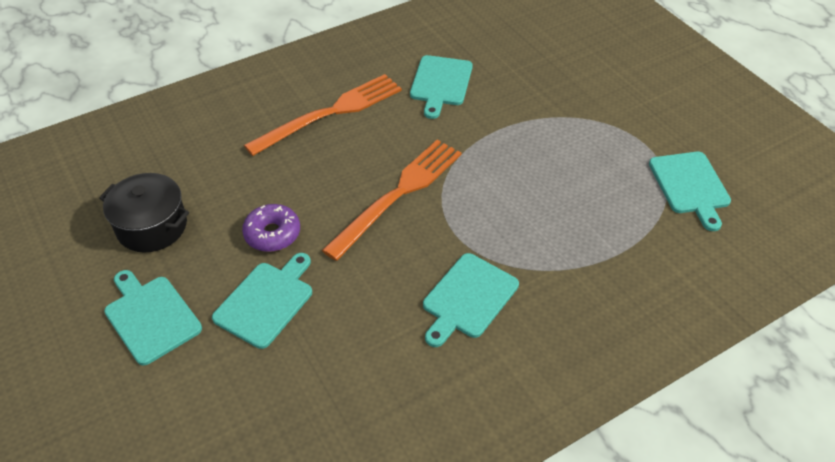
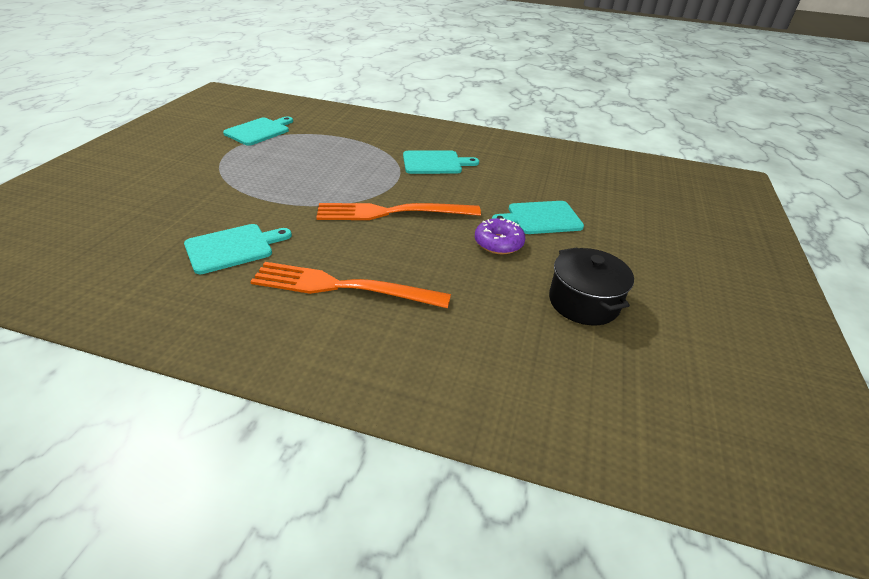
camera: 135 degrees left, 10 degrees down
turquoise cutting board [104,270,202,366] -> none

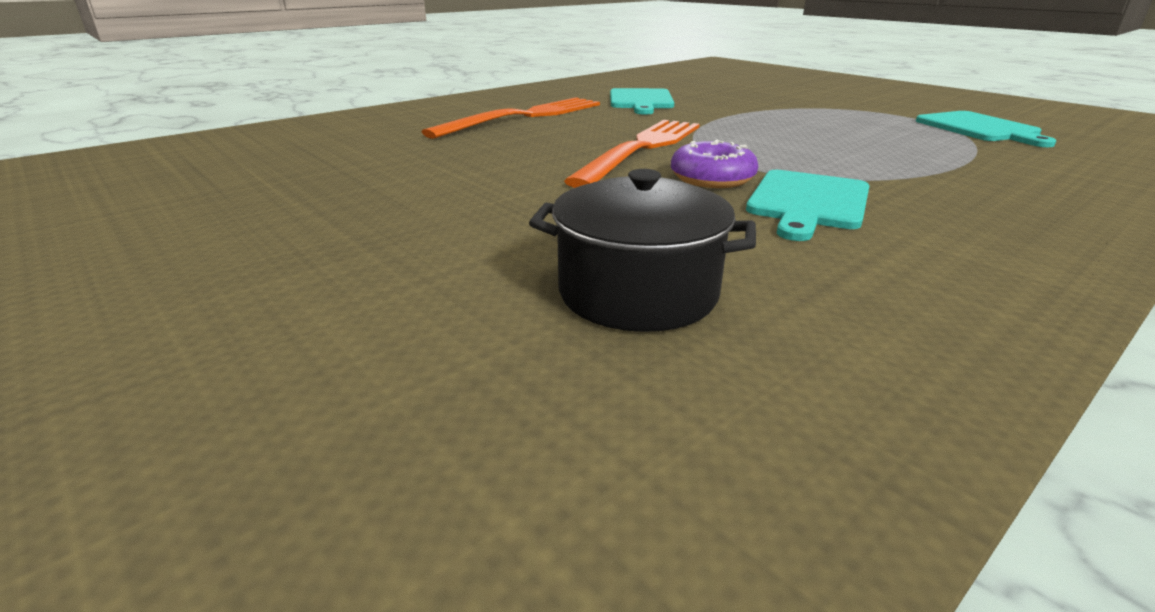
camera: 125 degrees right, 10 degrees down
purple donut [475,218,525,254] -> purple donut moved to [671,140,758,188]
turquoise cutting board [492,201,584,234] -> none
black pot [549,248,634,325] -> black pot moved to [529,169,756,332]

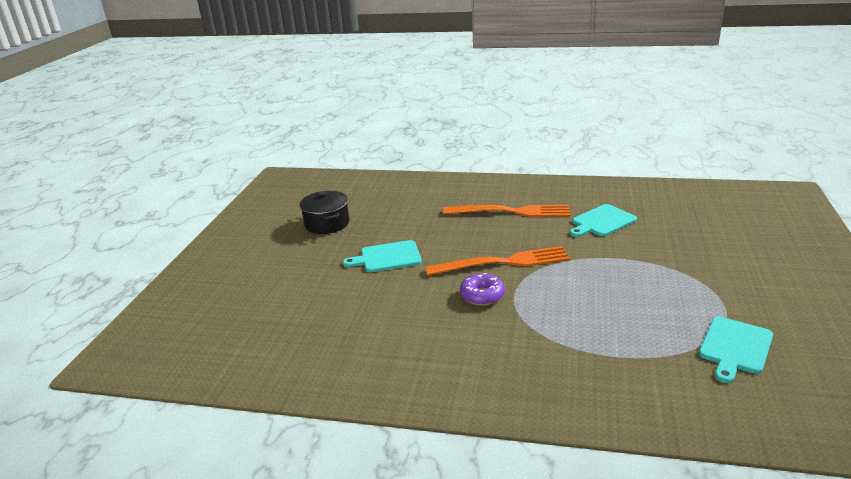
camera: 55 degrees right, 0 degrees up
black pot [529,169,756,332] -> black pot moved to [300,191,349,234]
turquoise cutting board [746,170,869,241] -> turquoise cutting board moved to [343,240,422,272]

